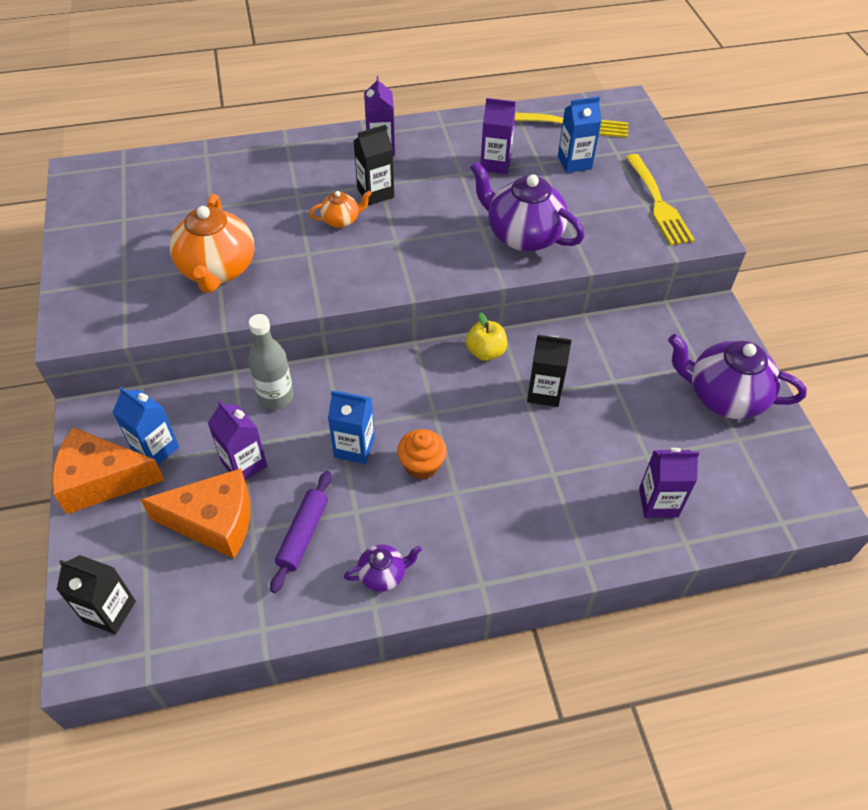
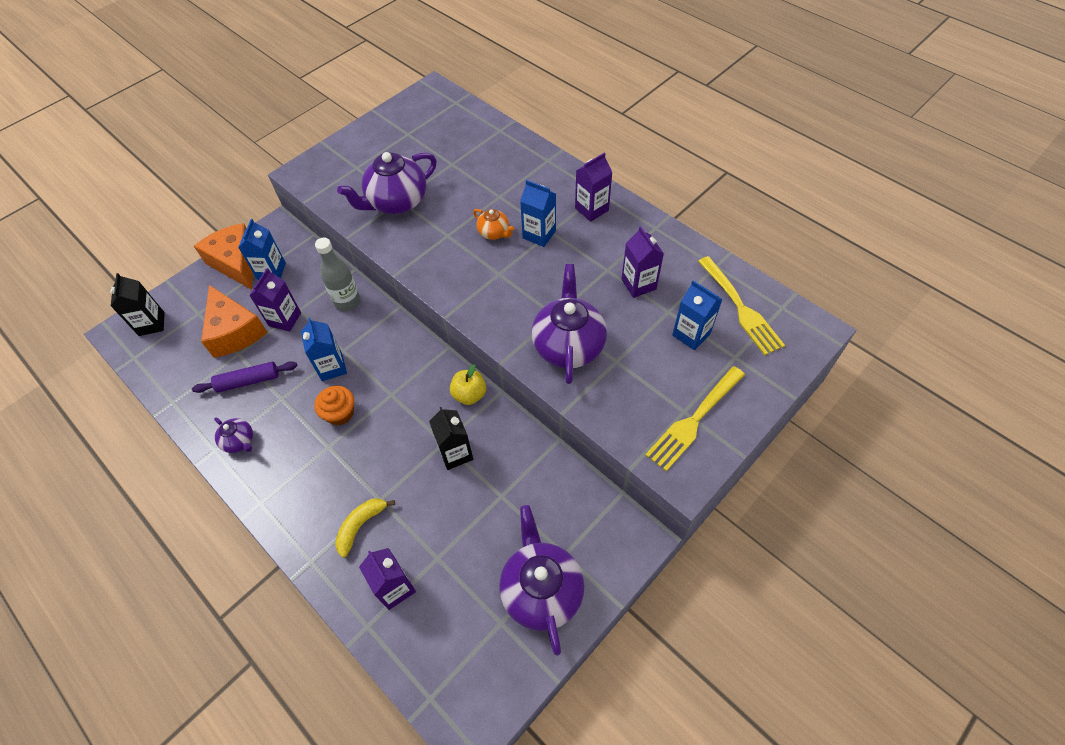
camera: 60 degrees right, 5 degrees up
orange teapot [170,194,254,293] -> purple teapot [337,152,437,214]
black carton [354,125,394,205] -> blue carton [520,180,556,247]
none -> yellow banana [335,498,395,558]

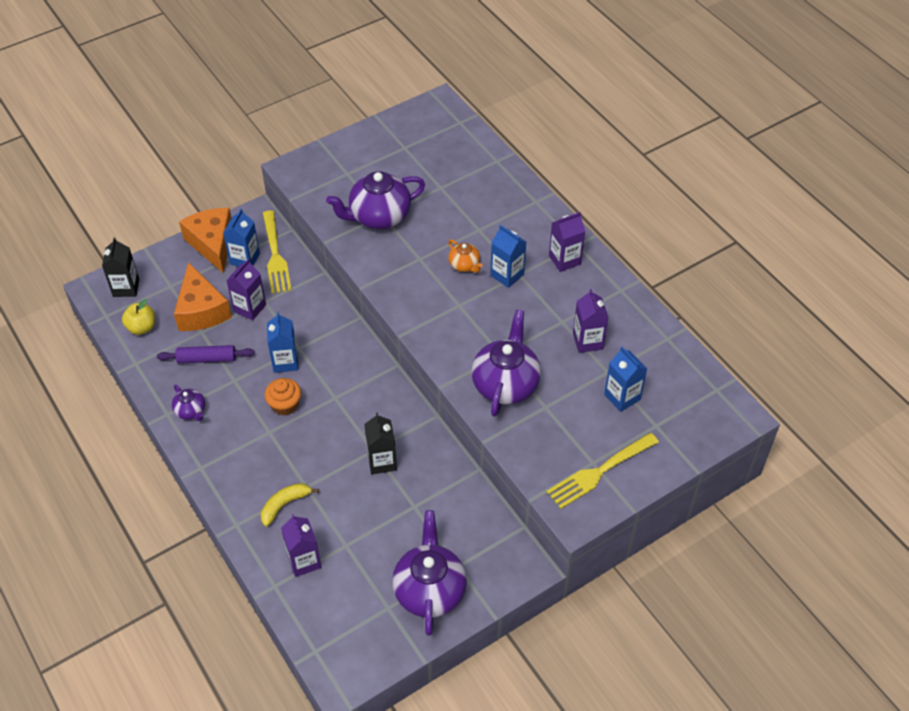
camera: 10 degrees right, 5 degrees down
grey bottle [315,238,361,311] -> none
yellow apple [450,364,486,405] -> yellow apple moved to [122,299,155,335]
yellow fork [698,256,785,355] -> yellow fork moved to [263,210,292,294]

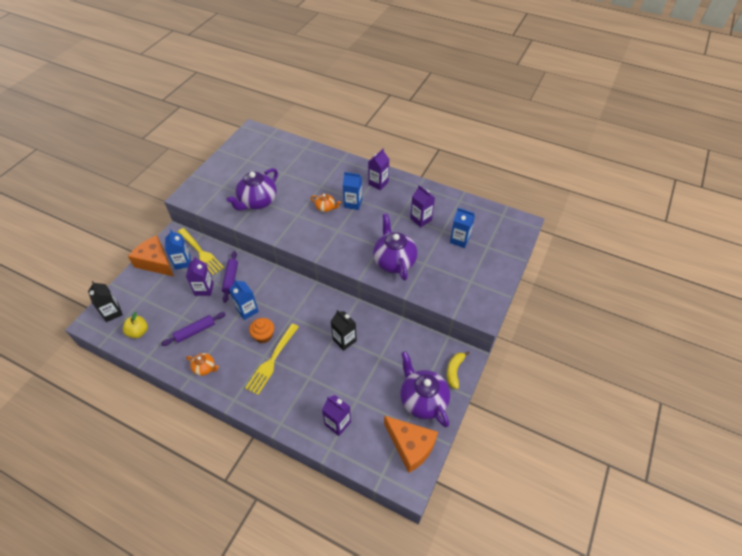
camera: 30 degrees left, 0 degrees up
purple teapot [172,385,205,421] -> orange teapot [186,353,219,376]
orange cheese [174,262,232,331] -> orange cheese moved to [384,416,438,473]
yellow banana [261,483,319,527] -> yellow banana moved to [447,351,470,389]
yellow fork [547,433,659,509] -> yellow fork moved to [245,324,299,395]
none -> purple rolling pin [222,251,238,303]

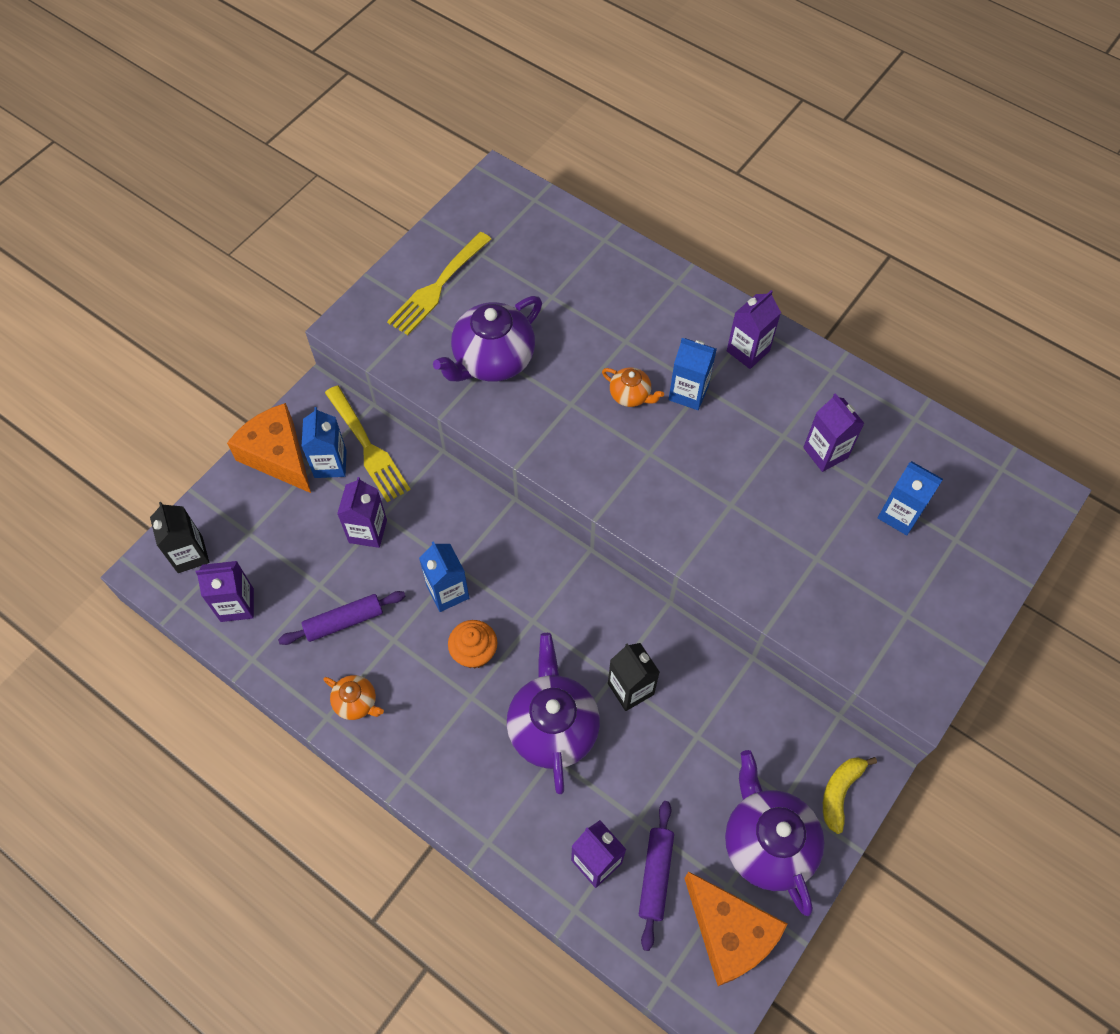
camera: 10 degrees right, 10 degrees up
yellow apple [123,312,148,338] -> purple carton [196,561,254,622]
purple rolling pin [222,251,238,303] -> purple rolling pin moved to [639,801,674,951]
yellow fork [245,324,299,395] -> yellow fork moved to [387,232,491,335]
purple teapot [373,214,417,280] -> purple teapot moved to [507,633,600,794]

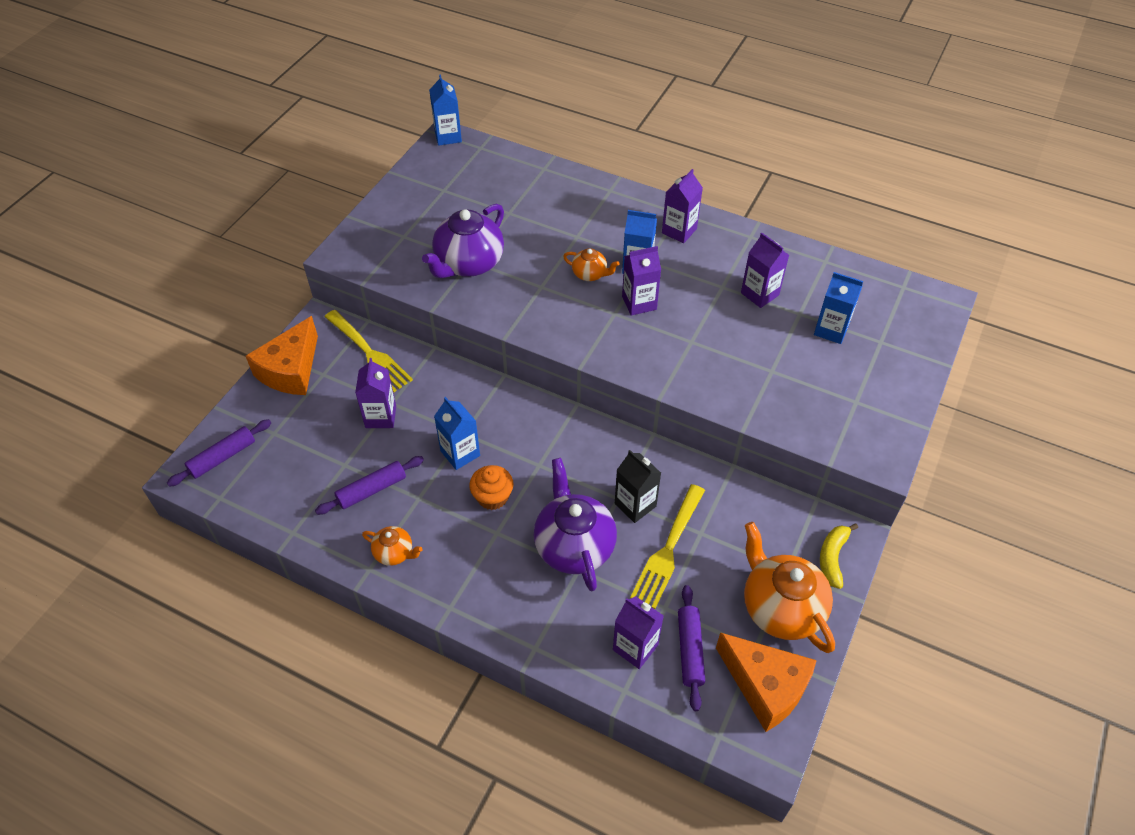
camera: 10 degrees left, 10 degrees down
black carton [150,502,209,573] -> purple rolling pin [167,419,271,487]
purple carton [196,561,254,622] -> purple carton moved to [622,246,661,316]
orange cheese [227,403,311,493] -> orange cheese turned 105 degrees counterclockwise [246,316,318,395]
blue carton [301,407,347,478] -> blue carton moved to [429,74,462,146]
yellow fork [387,232,491,335] -> yellow fork moved to [630,484,705,609]
purple teapot [725,750,825,916] -> orange teapot [744,522,835,653]

